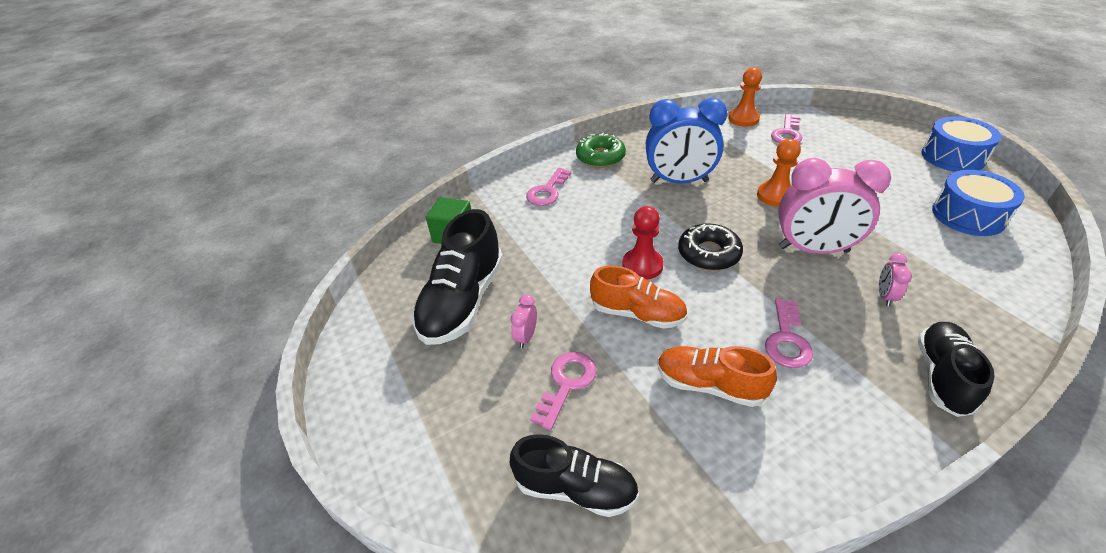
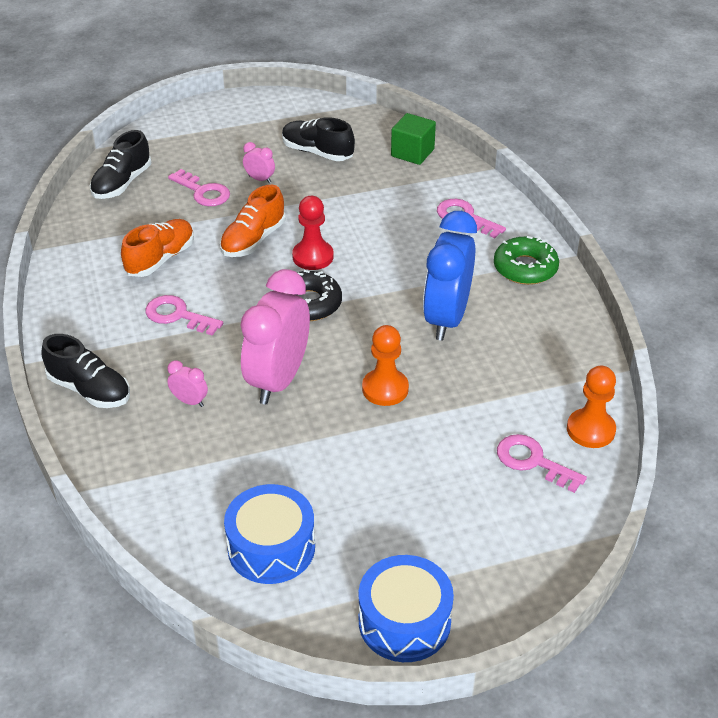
camera: 100 degrees right, 0 degrees up
black shoe [412,209,503,345] -> black shoe [282,117,355,161], size x0.66

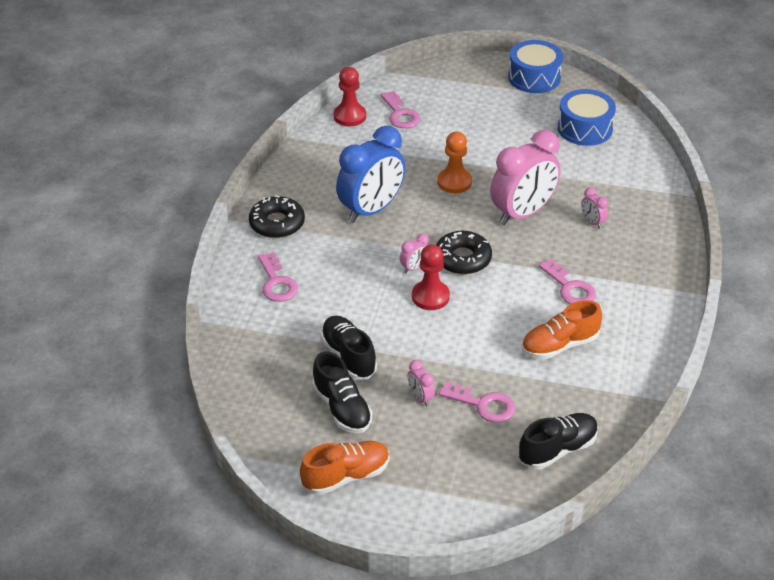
camera: 150 degrees left, 0 degrees up
black shoe [41,334,130,408] -> black shoe moved to [320,316,377,380]
pink key [168,169,230,206] -> pink key turned 135 degrees clockwise [439,381,516,423]
orange shoe [220,185,285,257] -> orange shoe moved to [300,441,389,495]
green cube [391,113,436,165] -> none
green donut [494,236,559,285] -> black donut [249,195,305,238]
orange pawn [567,366,616,448] -> red pawn [334,67,366,126]
none -> pink clock [400,234,429,273]

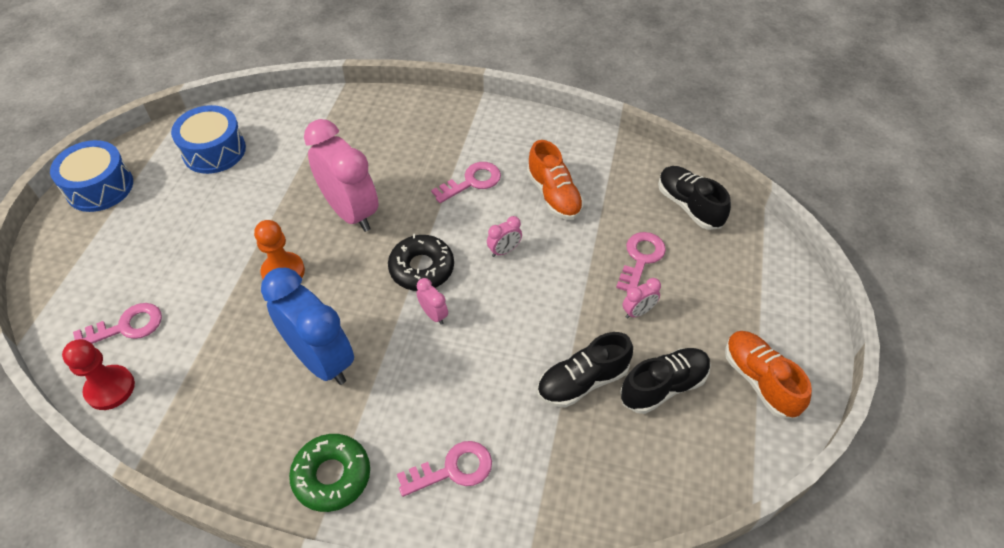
camera: 90 degrees left, 10 degrees up
black donut [249,195,305,238] -> green donut [289,434,370,512]
red pawn [412,244,450,310] -> none
pink clock [581,187,608,229] -> pink clock moved to [487,216,522,257]

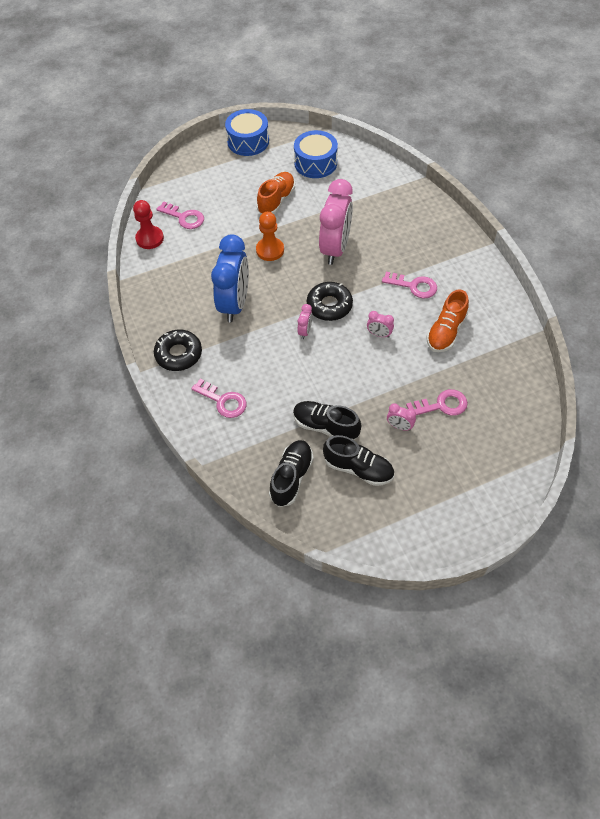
camera: 55 degrees right, 5 degrees up
green donut [289,434,370,512] -> black donut [154,330,202,371]
black shoe [658,166,731,230] -> black shoe moved to [269,440,314,507]
orange shoe [725,331,812,418] -> orange shoe moved to [257,172,295,214]

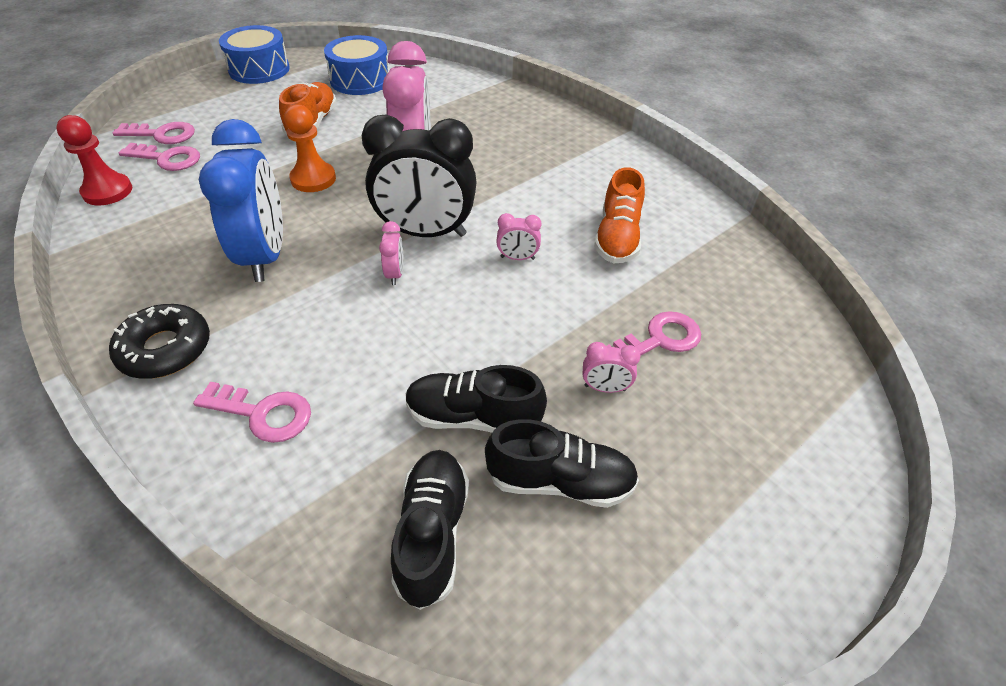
camera: 20 degrees left, 10 degrees down
black donut [307,282,353,321] -> black clock [362,115,476,237]
pink key [382,272,437,299] -> pink key moved to [113,122,195,144]

